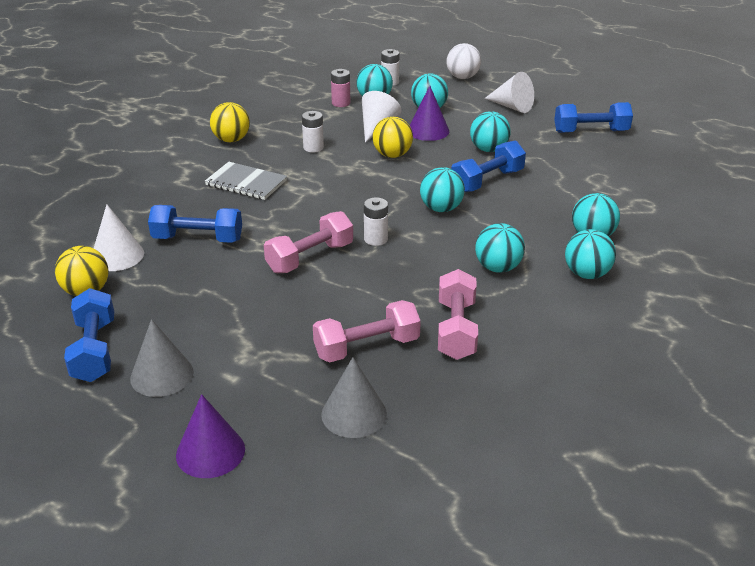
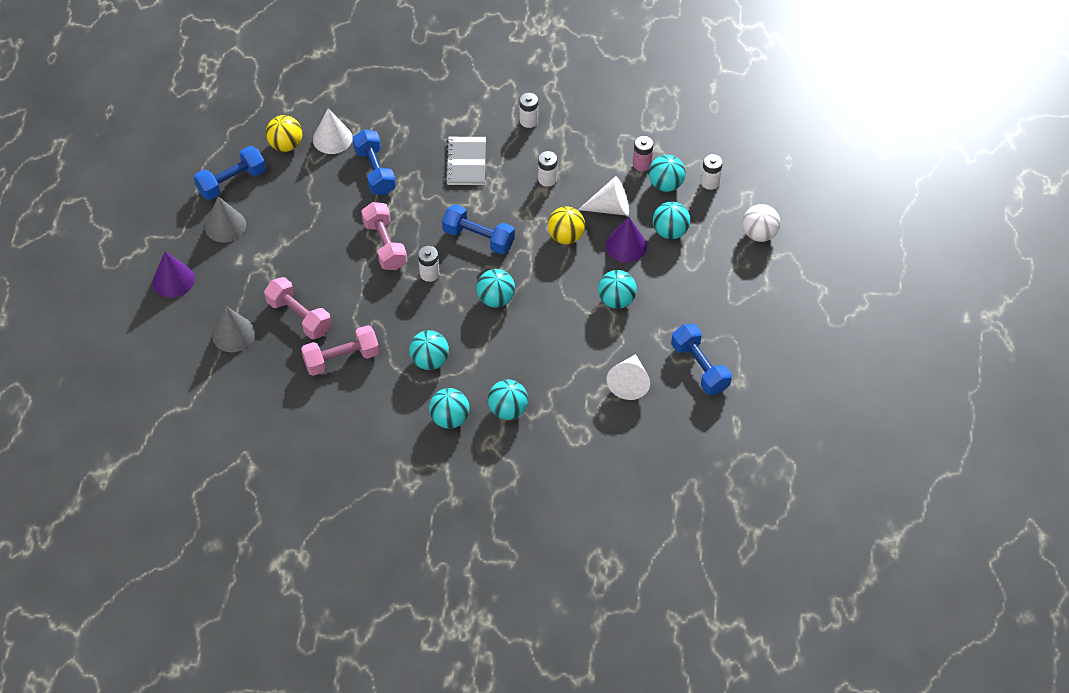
camera: 65 degrees right, 20 degrees up
yellow ball [210,102,250,142] -> white battery [519,93,538,128]
pink dumbbell [264,211,353,273] -> pink dumbbell turned 45 degrees clockwise [361,202,407,270]
blue dumbbell [451,140,526,193] -> blue dumbbell moved to [442,204,515,254]
white cone [485,72,534,113] -> white cone moved to [606,354,650,400]

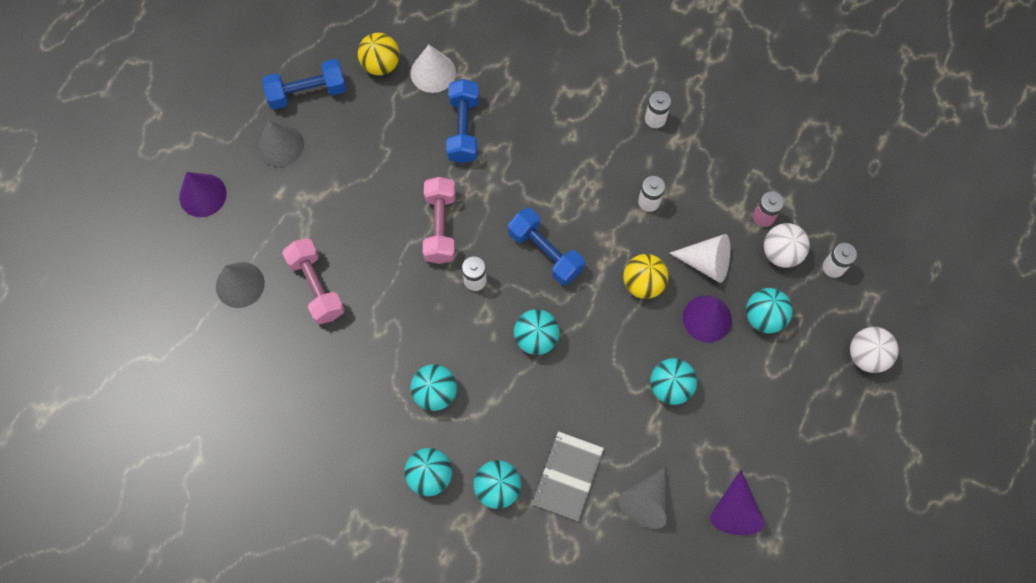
camera: 20 degrees right, 15 degrees up
pink dumbbell [301,325,380,376] -> none
grey notebook [445,137,486,185] -> grey notebook moved to [532,431,604,521]
white cone [606,354,650,400] -> grey cone [618,466,667,529]
turquoise ball [649,155,686,192] -> white ball [764,223,810,268]
blue dumbbell [671,324,732,395] -> purple cone [710,470,764,535]

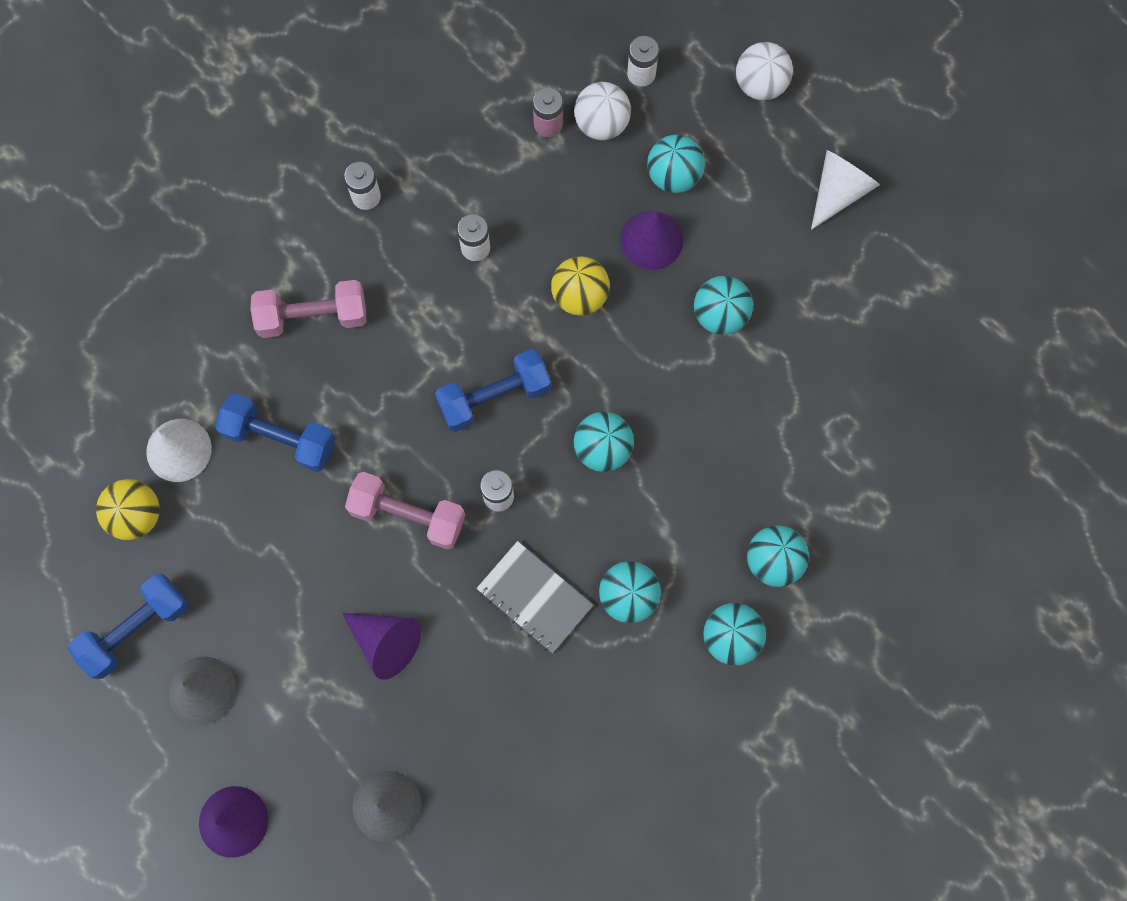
camera: 70 degrees left, 5 degrees up
blue dumbbell [262,59,346,110] -> blue dumbbell turned 45 degrees clockwise [68,574,189,679]
pink dumbbell [282,238,345,325] -> pink dumbbell moved to [250,280,366,338]
grey notebook [532,431,604,521] -> grey notebook moved to [476,541,593,653]
grey cone [618,466,667,529] -> none
white cone [670,234,730,283] -> white cone moved to [811,150,880,230]
purple cone [710,470,764,535] -> purple cone moved to [342,613,421,680]

